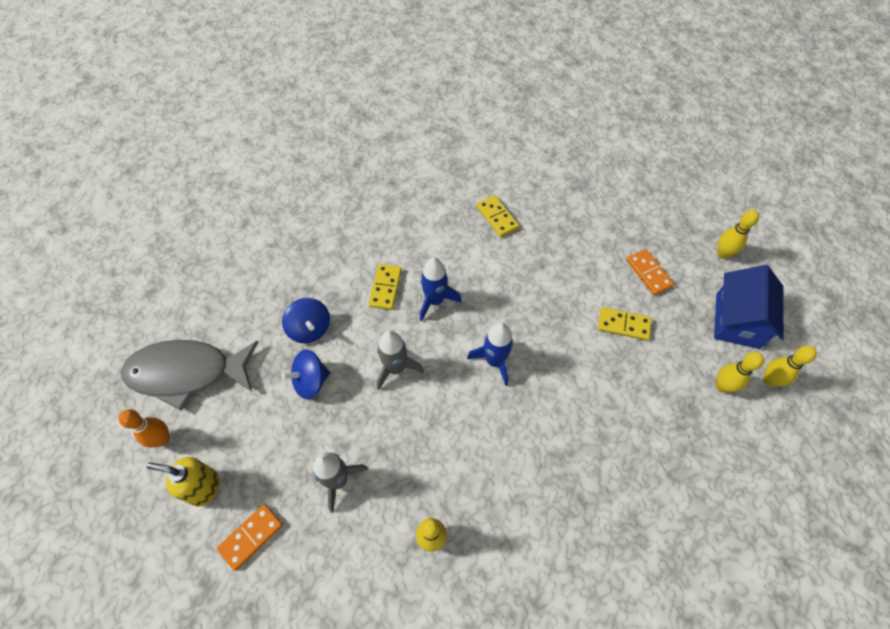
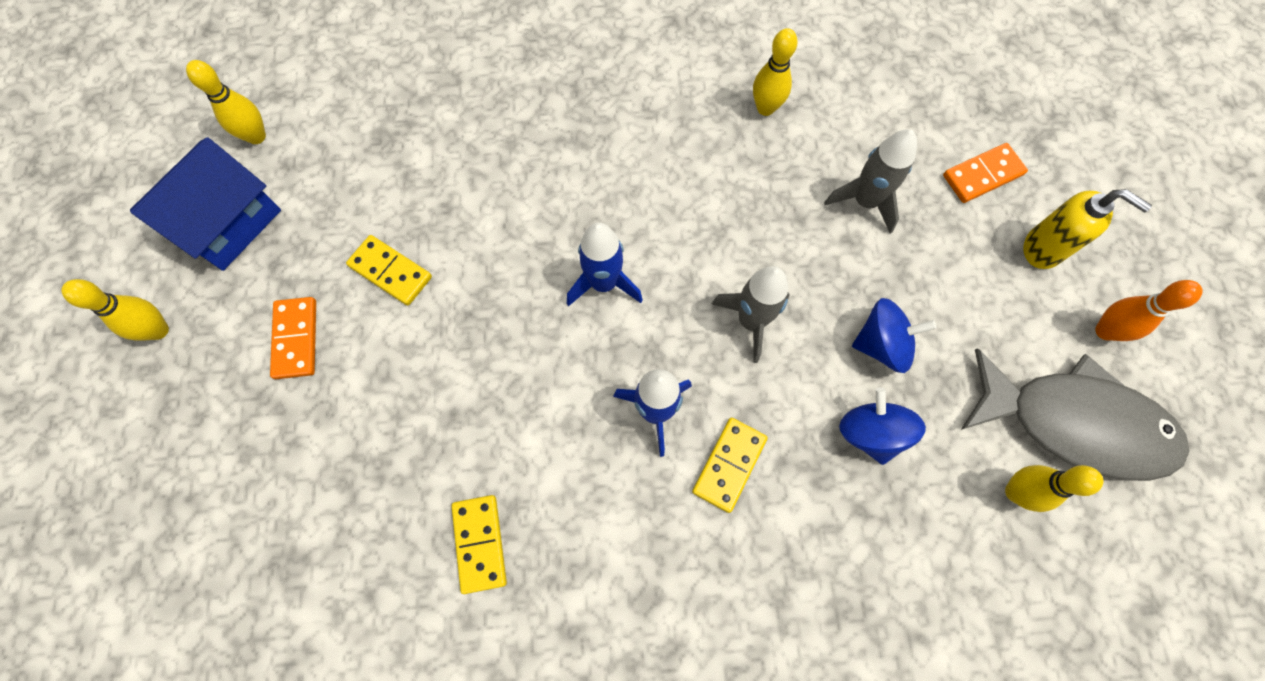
camera: 160 degrees left, 10 degrees up
yellow bowling pin [716,352,764,393] -> yellow bowling pin moved to [1005,465,1103,512]

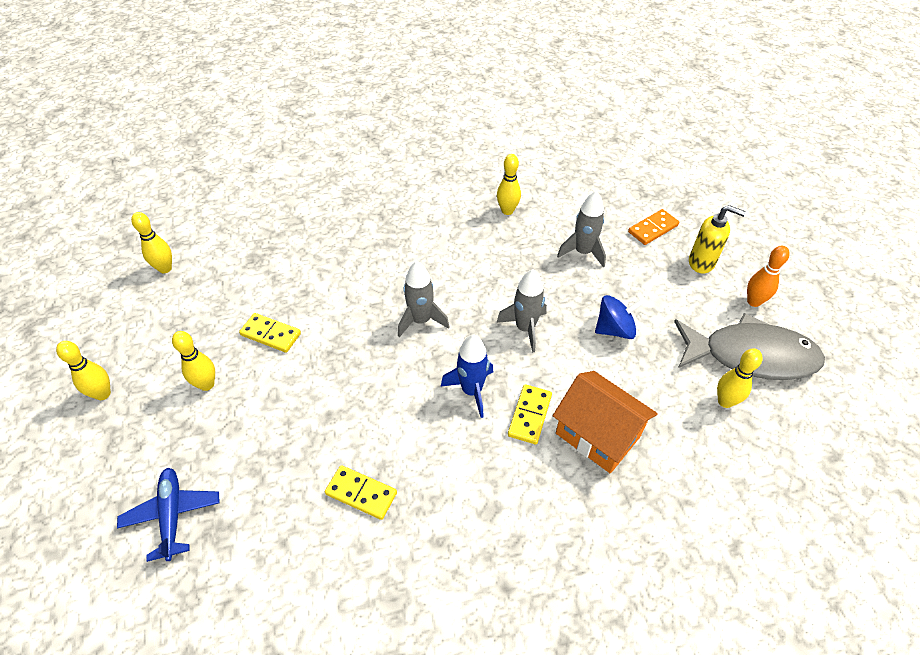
camera: 10 degrees left, 20 degrees down
blue house [130,137,281,271] -> none
orange domino [270,297,316,379] -> yellow bowling pin [172,331,215,391]
yellow domino [451,495,507,594] -> yellow domino turned 45 degrees counterclockwise [325,465,397,520]
blue rocket [567,223,643,306] -> grey rocket [398,261,450,338]
blue spinning top [839,387,926,465] -> none
none -> blue plane [117,468,220,562]
none -> orange house [553,371,658,473]

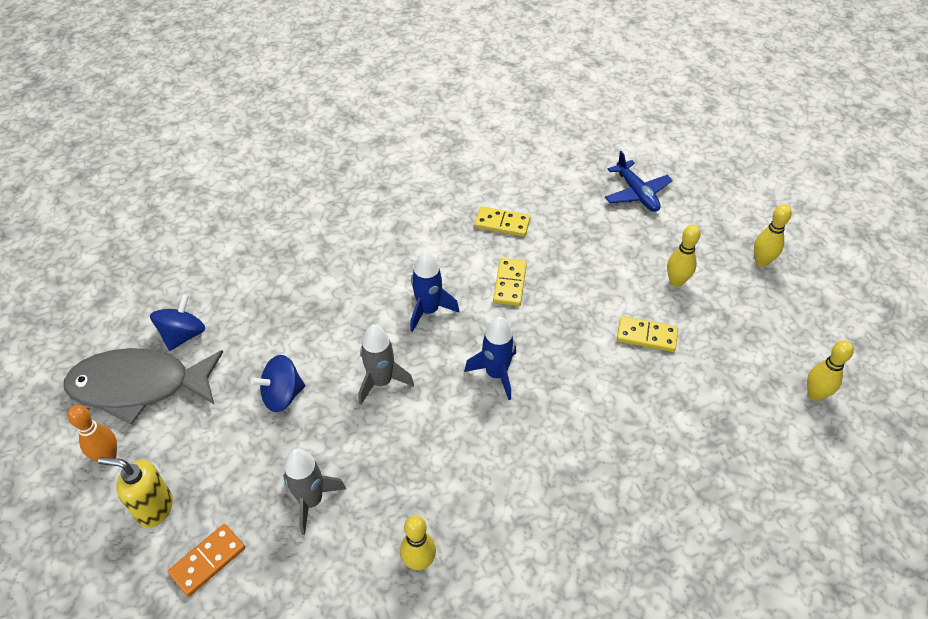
camera: 170 degrees right, 0 degrees up
grey rocket [398,261,450,338] -> blue rocket [464,316,516,400]
yellow domino [508,384,552,444] -> yellow domino moved to [493,258,527,306]
orange house [553,371,658,473] -> none
yellow bowling pin [717,348,763,408] -> blue spinning top [150,294,205,351]

